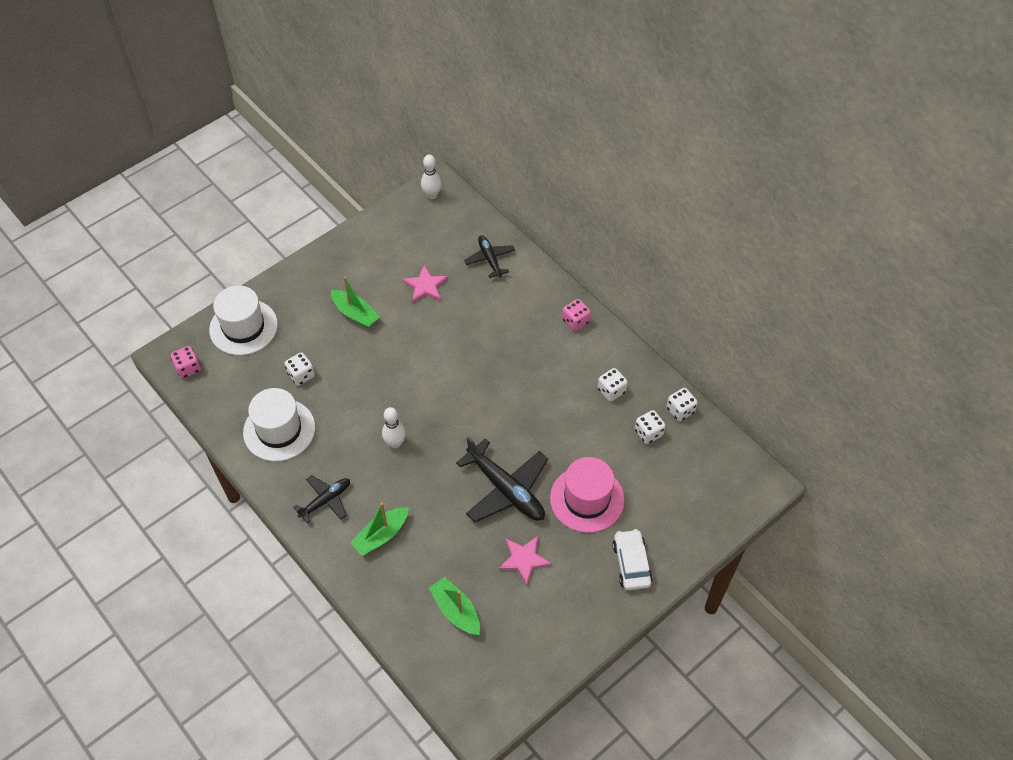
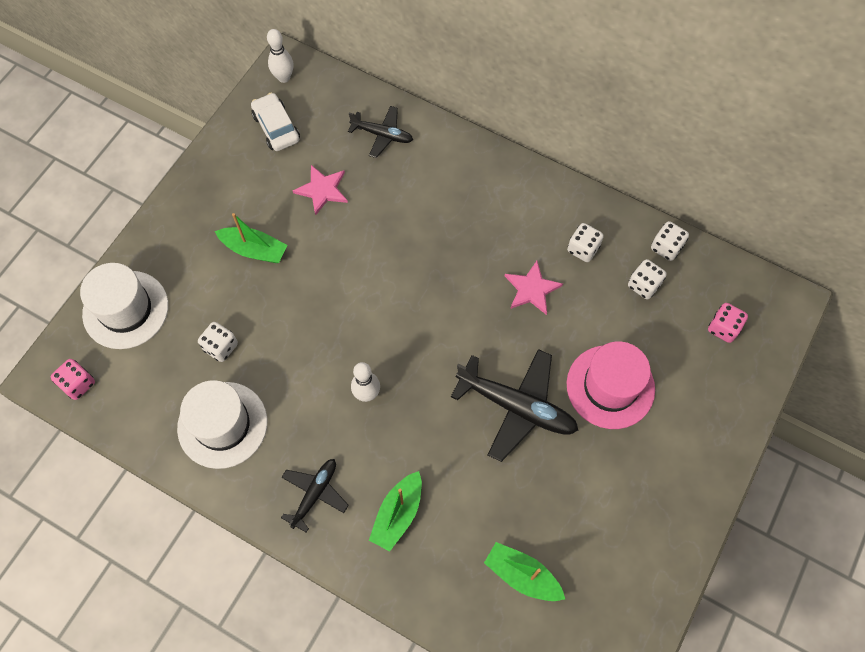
camera: 20 degrees left, 10 degrees up
black plane [464,235,515,278] -> black plane turned 150 degrees clockwise [348,106,413,158]
pink star [498,536,552,585] -> pink star moved to [505,261,563,315]
pink dice [562,299,591,331] -> pink dice moved to [708,303,748,343]
white car [612,529,653,590] -> white car moved to [251,93,300,151]

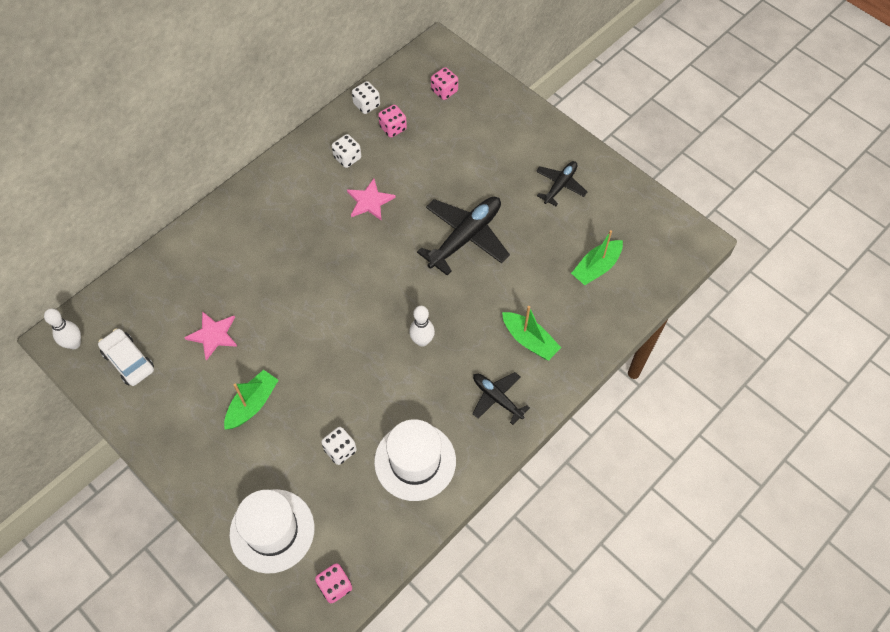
camera: 75 degrees left, 5 degrees down
white car [251,93,300,151] -> white car turned 60 degrees clockwise [98,329,154,386]
black plane [348,106,413,158] -> black plane moved to [536,161,587,206]
pink hat [567,341,655,429] -> none
white dice [628,259,666,299] -> pink dice [378,105,407,138]

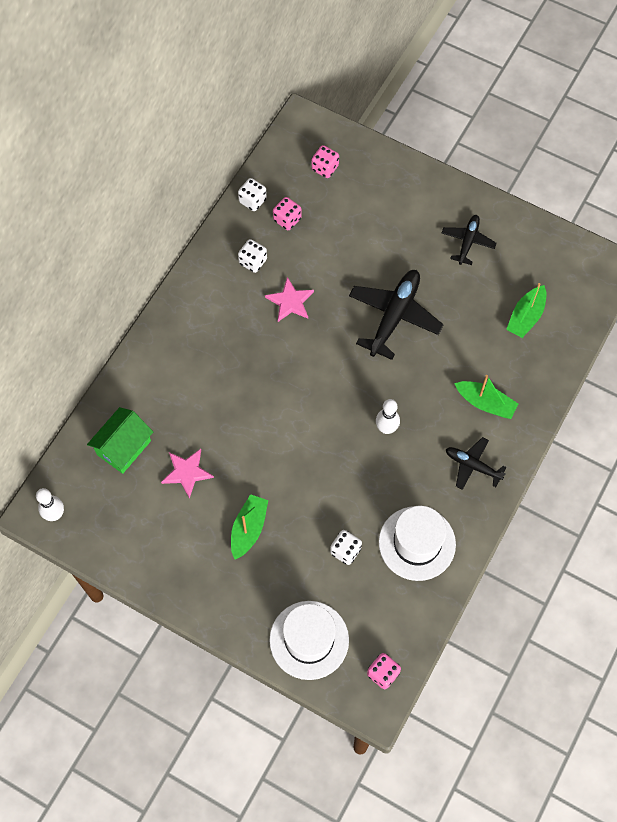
camera: 15 degrees left, 5 degrees up
white car [98,329,154,386] -> none
none -> green house [87,407,153,474]

